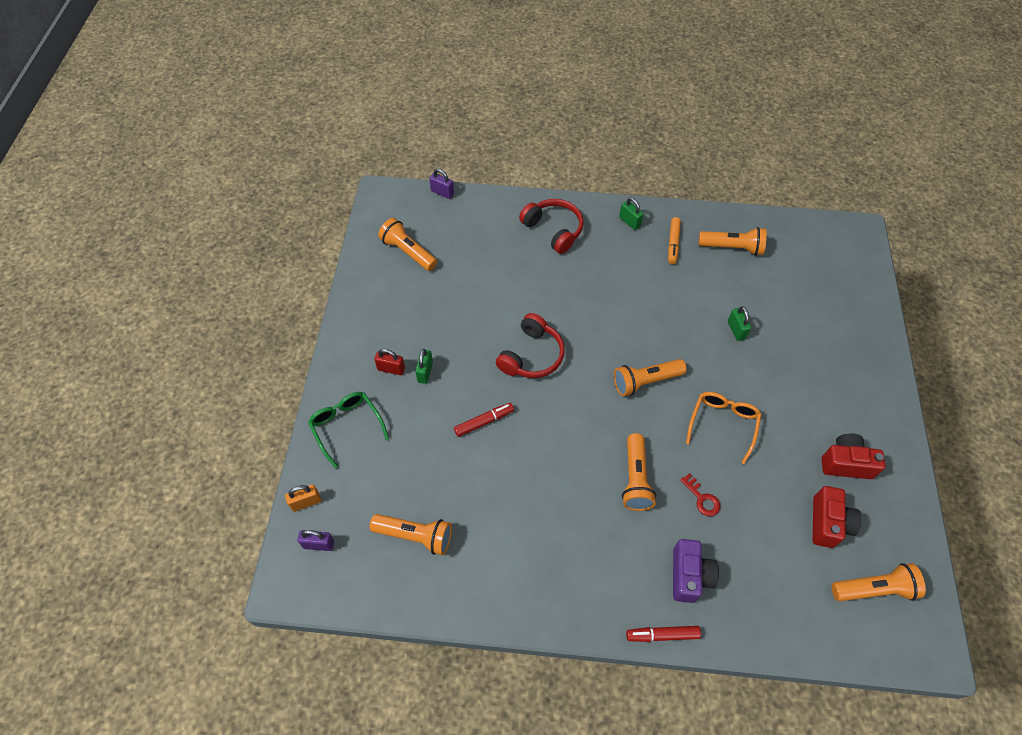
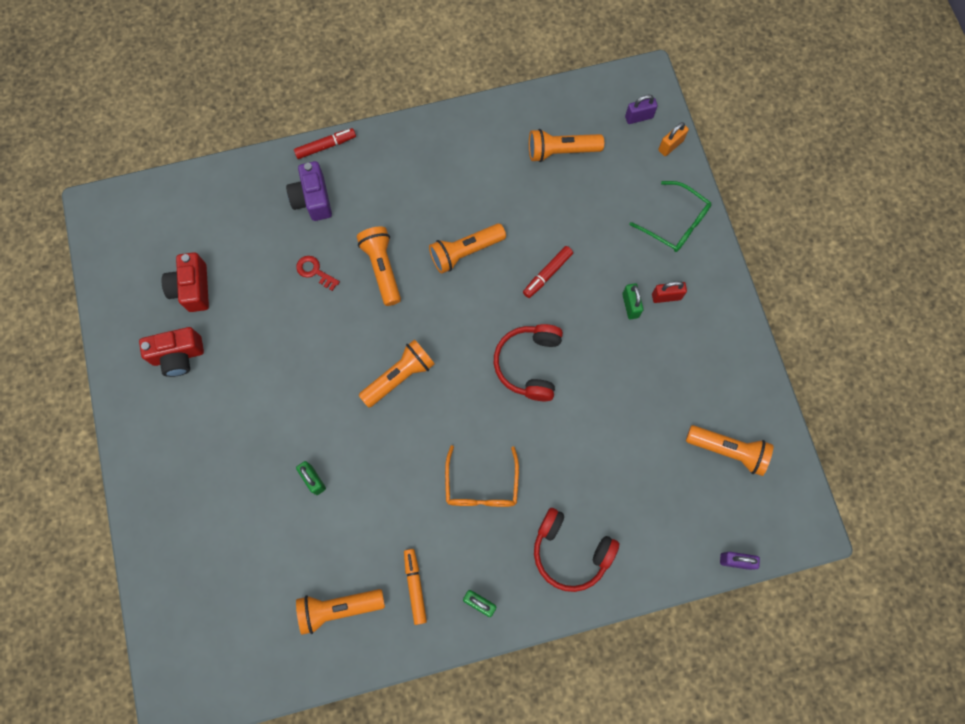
camera: 160 degrees right, 15 degrees up
orange glasses [686,392,762,464] -> orange glasses moved to [445,445,519,507]
orange flashlight [832,563,926,601] -> orange flashlight moved to [429,223,506,274]

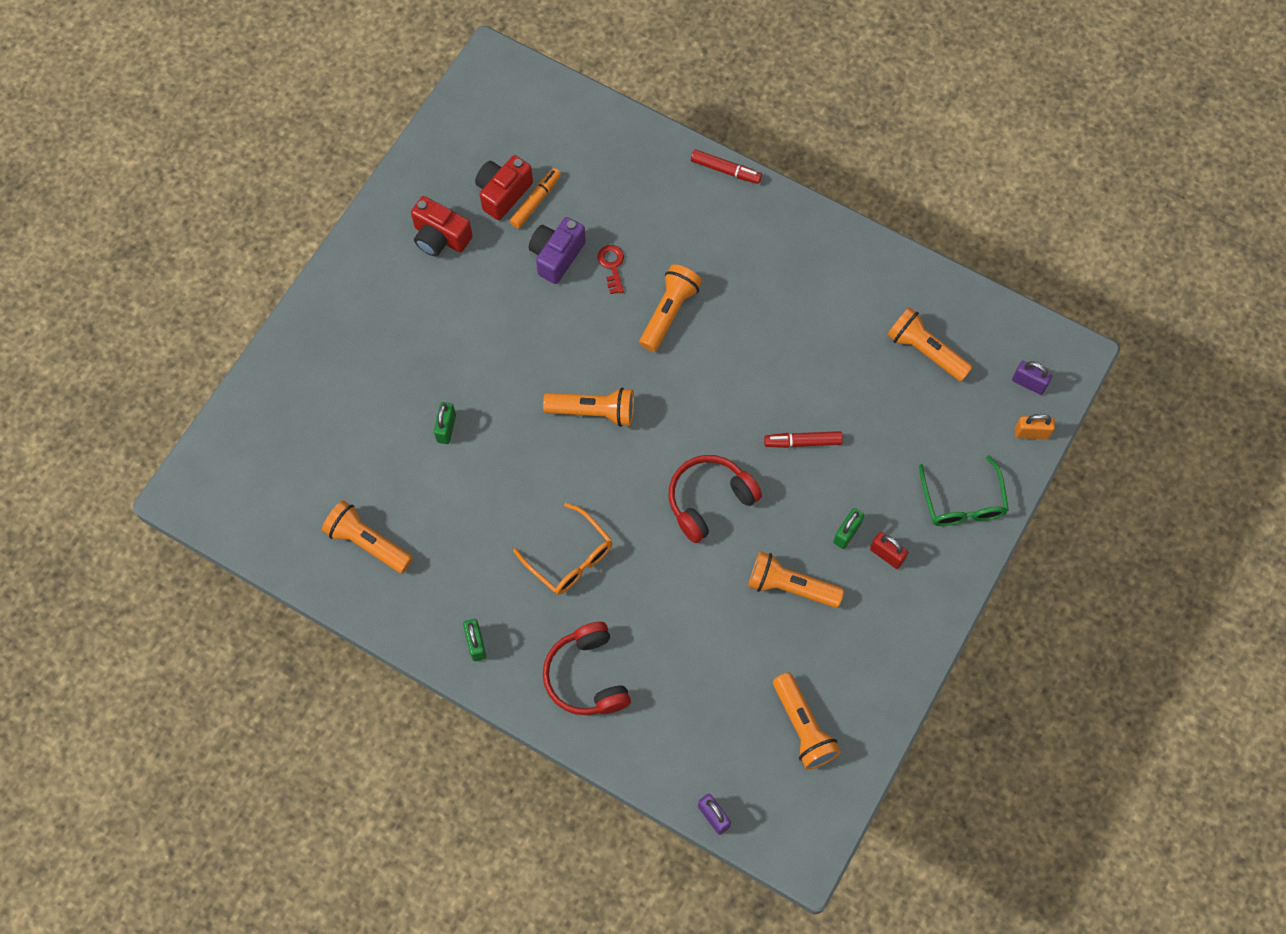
camera: 45 degrees right, 5 degrees down
purple camera [286,161,332,221] -> purple camera moved to [529,217,586,284]
orange marker [404,549,427,625] -> orange marker moved to [510,168,561,229]
orange flashlight [429,223,506,274] -> orange flashlight moved to [748,551,844,608]
orange glasses [445,445,519,507] -> orange glasses turned 90 degrees counterclockwise [513,503,613,595]

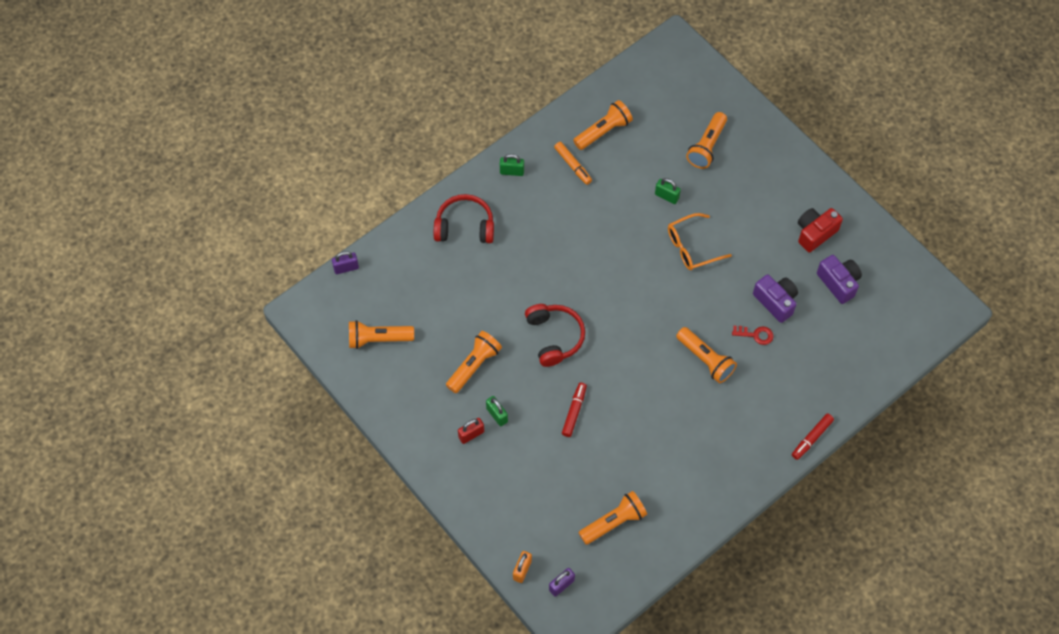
camera: 110 degrees right, 5 degrees down
red camera [475,155,533,220] -> purple camera [817,255,862,304]
orange marker [510,168,561,229] -> orange marker moved to [554,142,592,185]
orange glasses [513,503,613,595] -> orange glasses moved to [668,213,732,270]
orange flashlight [543,388,634,427] -> orange flashlight moved to [686,112,727,169]
green glasses [919,455,1009,526] -> none

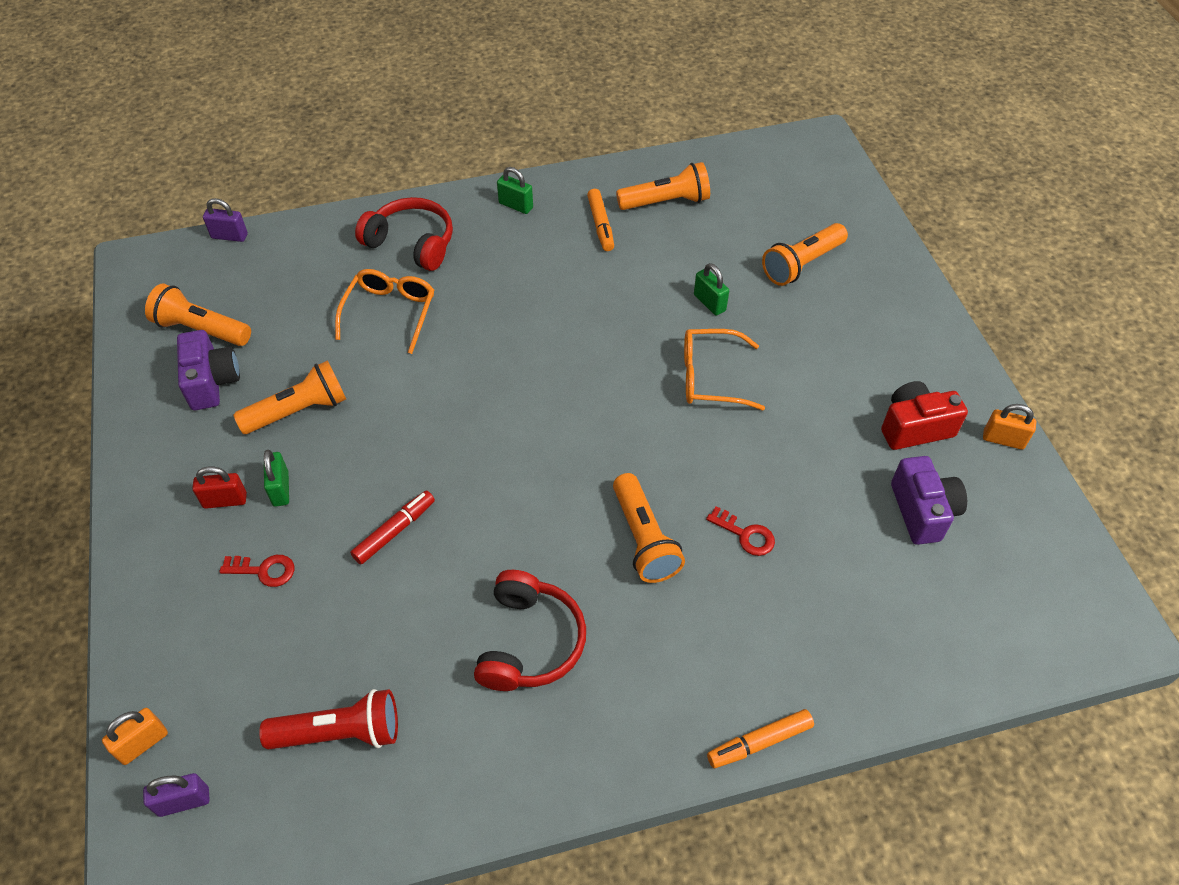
camera: 25 degrees right, 10 degrees down
red headphones [525,304,585,367] -> red headphones moved to [474,570,586,691]
orange flashlight [579,491,647,545] -> red flashlight [259,689,398,749]
purple camera [753,274,798,323] -> purple camera moved to [177,330,240,410]
red marker [792,414,834,460] -> orange marker [707,709,814,768]
none -> red key [219,555,294,587]
none -> orange glasses [335,269,434,354]
none -> orange padlock [983,404,1036,450]

